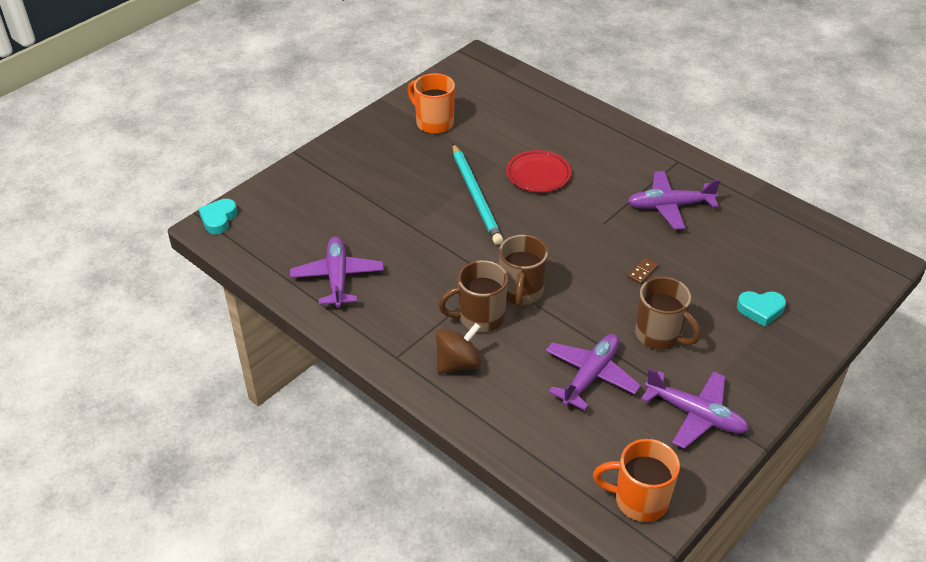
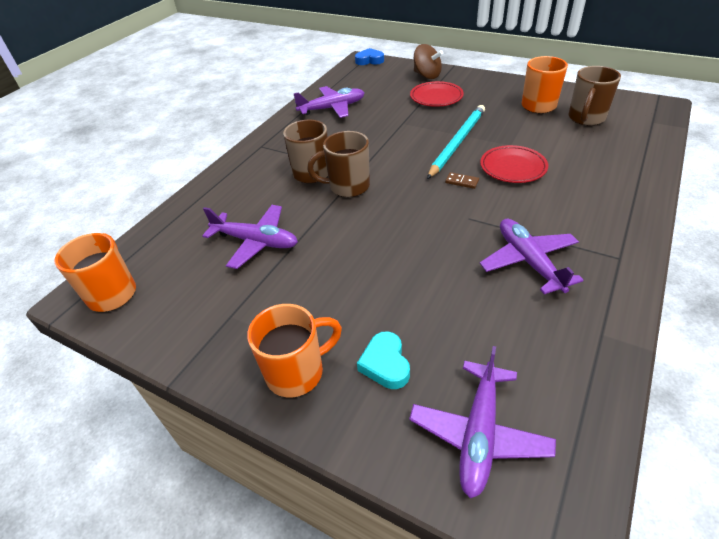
camera: 80 degrees right, 0 degrees up
turquoise heart [198,199,238,234] -> blue heart [355,48,384,65]
brown spinning top [436,323,481,374] -> brown spinning top moved to [414,44,443,79]
turquoise pencil [452,144,503,245] -> turquoise pencil turned 150 degrees clockwise [427,105,485,179]
brown domino [628,258,658,284] -> brown domino moved to [445,172,479,189]
brown mug [635,277,701,350] -> brown mug moved to [568,66,621,126]
purple plane [641,368,749,449] -> purple plane moved to [409,346,556,498]
none -> orange mug [247,304,342,397]
none -> red plate [410,81,464,107]

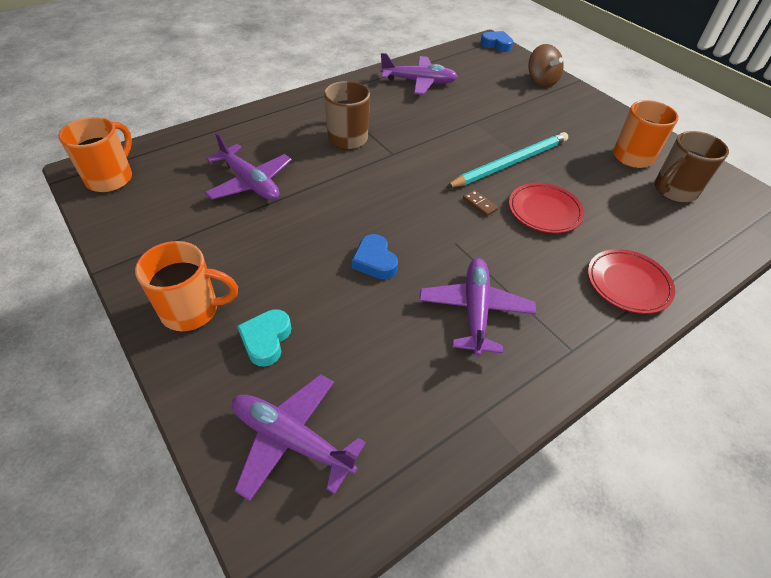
camera: 20 degrees right, 5 degrees up
brown mug [307,131,370,197] -> none
purple plane [409,346,556,498] -> purple plane turned 75 degrees clockwise [232,374,366,501]
red plate [410,81,464,107] -> red plate moved to [588,249,675,314]
none -> blue heart [352,234,398,279]

